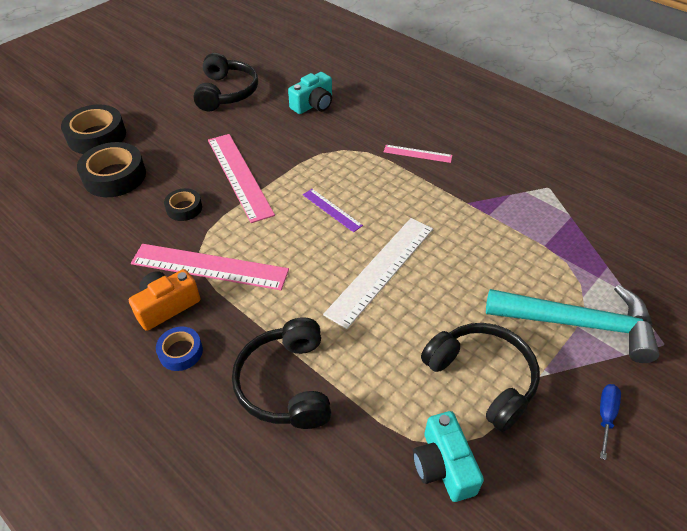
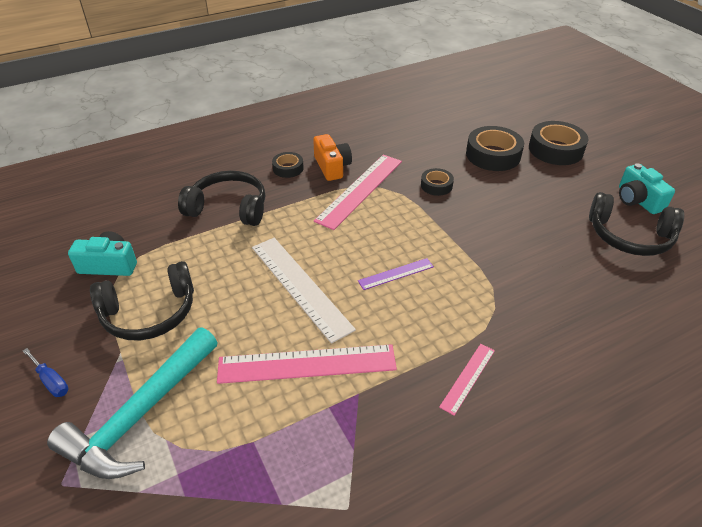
camera: 110 degrees right, 5 degrees down
blue tape [156,327,203,371] -> black tape [272,152,304,178]
pink ruler [208,134,275,223] -> pink ruler moved to [217,344,397,384]
turquoise camera [288,72,332,114] -> turquoise camera moved to [619,163,675,214]

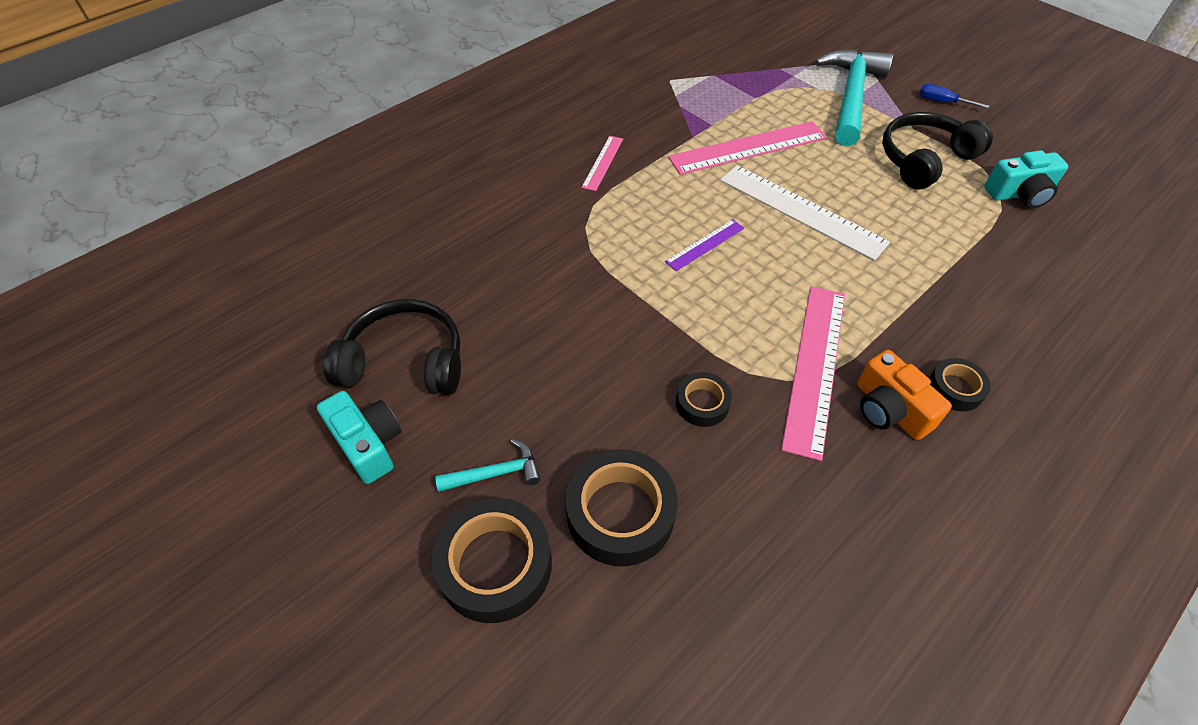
camera: 165 degrees right, 10 degrees up
black headphones [178,171,265,226] -> none
none -> turquoise hammer [435,439,541,492]

